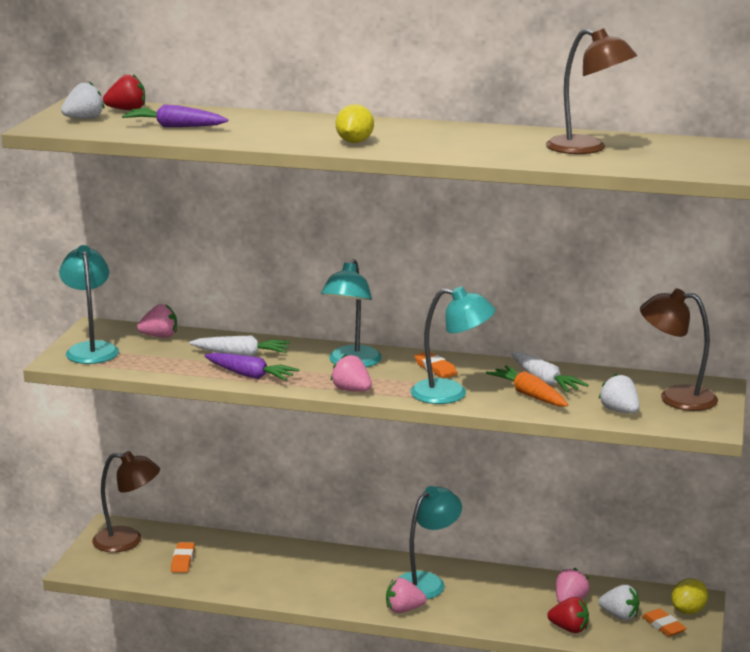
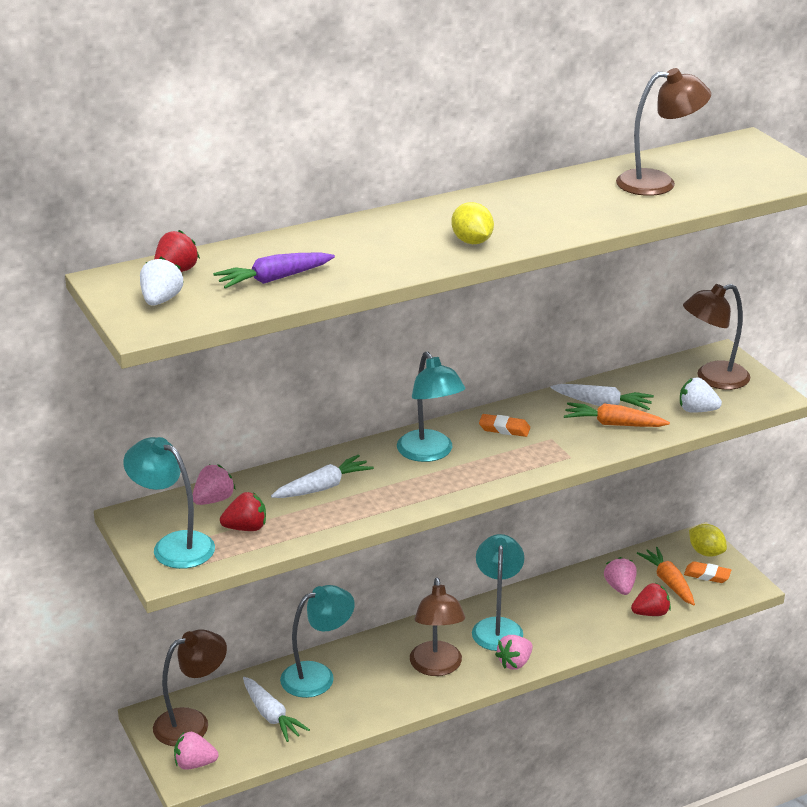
camera: 40 degrees left, 10 degrees up
orange eraser [171,542,195,573] -> white carrot [243,677,310,742]
purple carrot [204,353,299,381] -> none
pink strawberry [330,354,372,391] -> pink strawberry moved to [174,732,218,770]
turquoise lamp [411,286,495,404] -> turquoise lamp moved to [280,585,355,698]
white strawberry [598,585,640,620] -> orange carrot [637,547,695,605]
yellow lemon [671,578,708,614] -> yellow lemon turned 45 degrees counterclockwise [689,524,727,557]
none -> red strawberry [220,492,266,531]
none -> brown lamp [410,578,465,676]

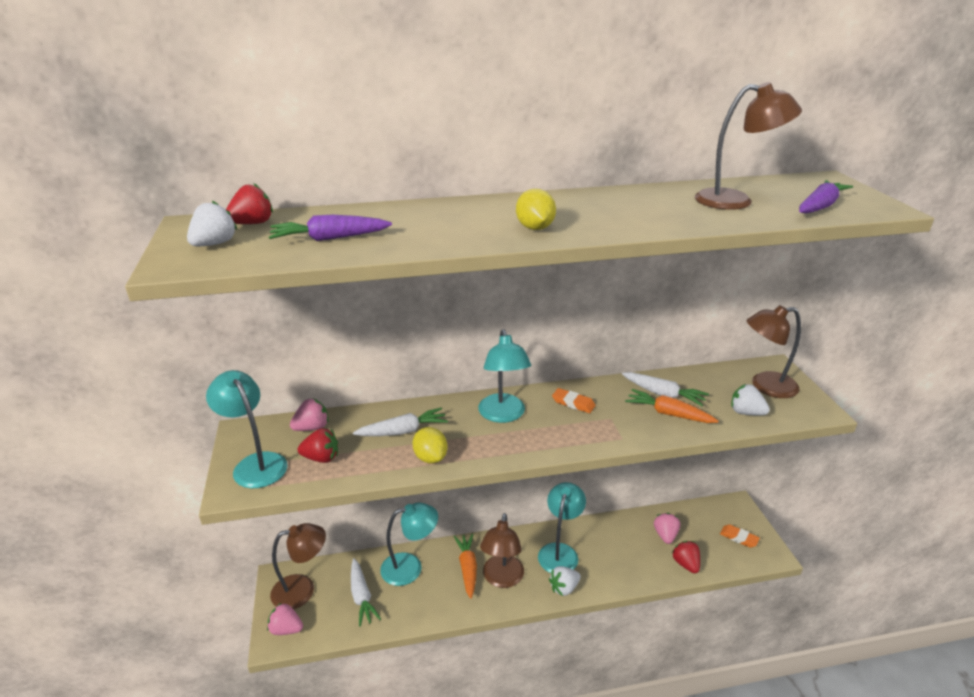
camera: 15 degrees right, 0 degrees up
pink strawberry [495,635,533,670] -> white strawberry [549,566,581,596]
red strawberry [631,583,671,616] -> red strawberry turned 105 degrees counterclockwise [672,541,700,573]
orange carrot [637,547,695,605] -> orange carrot moved to [454,534,477,599]
yellow lemon [689,524,727,557] -> yellow lemon moved to [412,427,447,463]
none -> purple carrot [799,180,853,214]

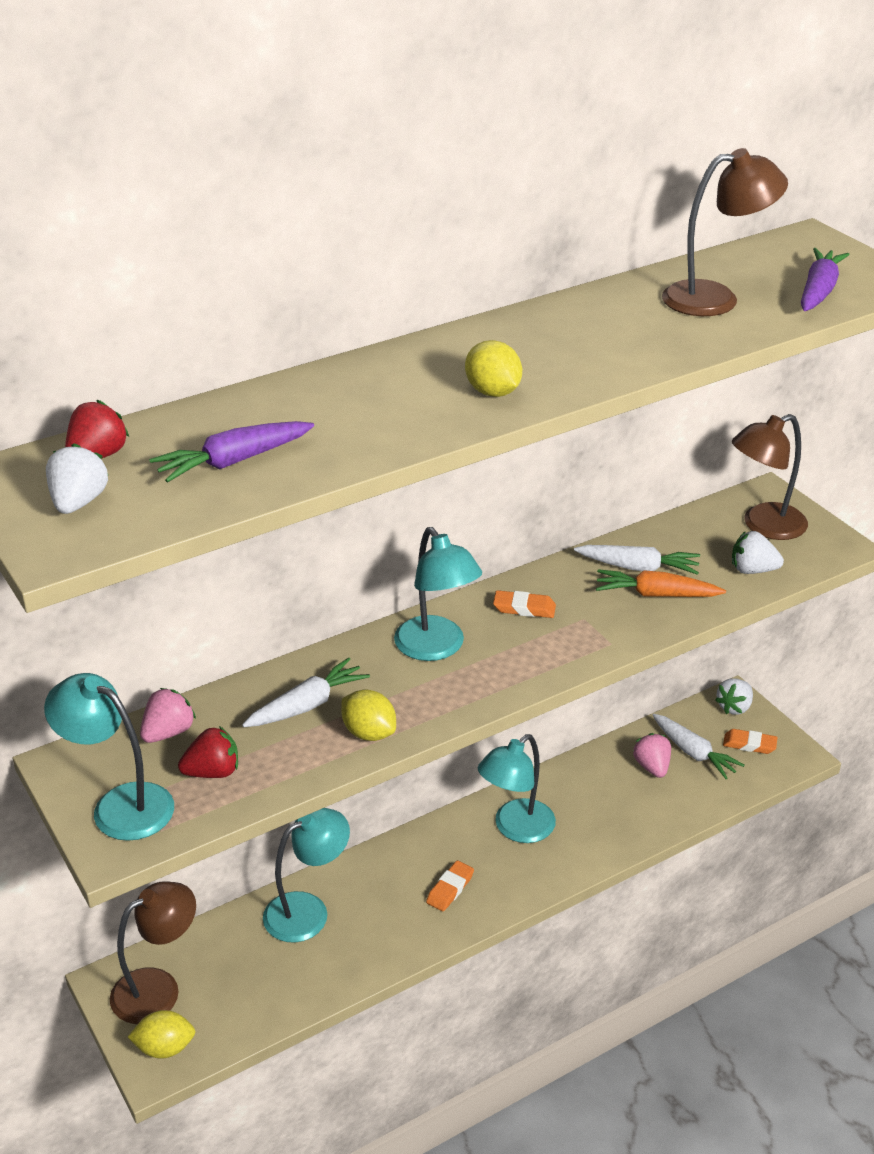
camera: 20 degrees left, 5 degrees up
pink strawberry [267,602,303,635] -> yellow lemon [128,1010,196,1058]
white carrot [351,558,381,627] -> white carrot moved to [652,714,745,779]
orange carrot [454,534,477,599] -> none
brown lamp [480,513,524,588] -> orange eraser [426,860,474,912]
turquoise lamp [538,482,586,573] -> turquoise lamp turned 135 degrees counterclockwise [478,734,556,843]
white strawberry [549,566,581,596] -> white strawberry moved to [715,678,753,714]
red strawberry [672,541,700,573] -> none

